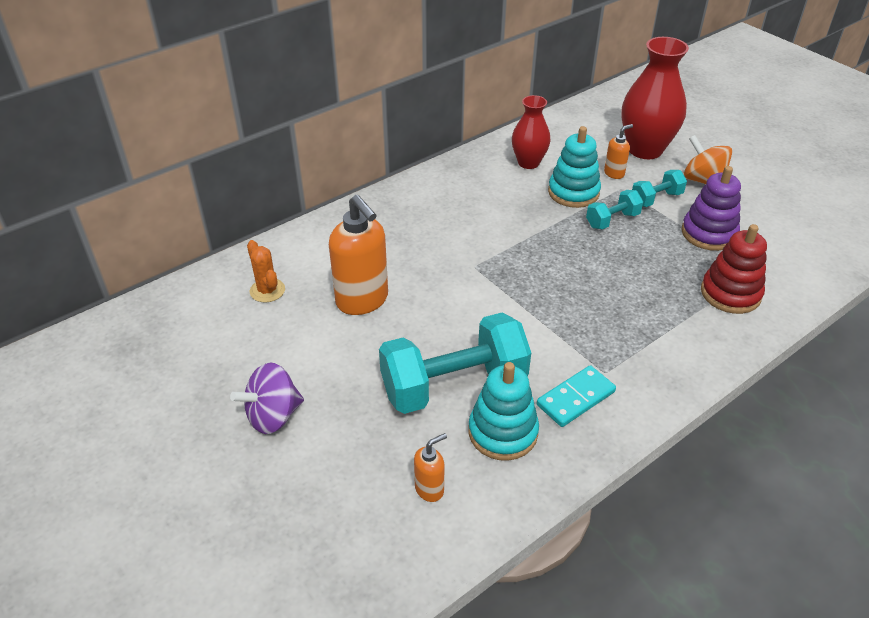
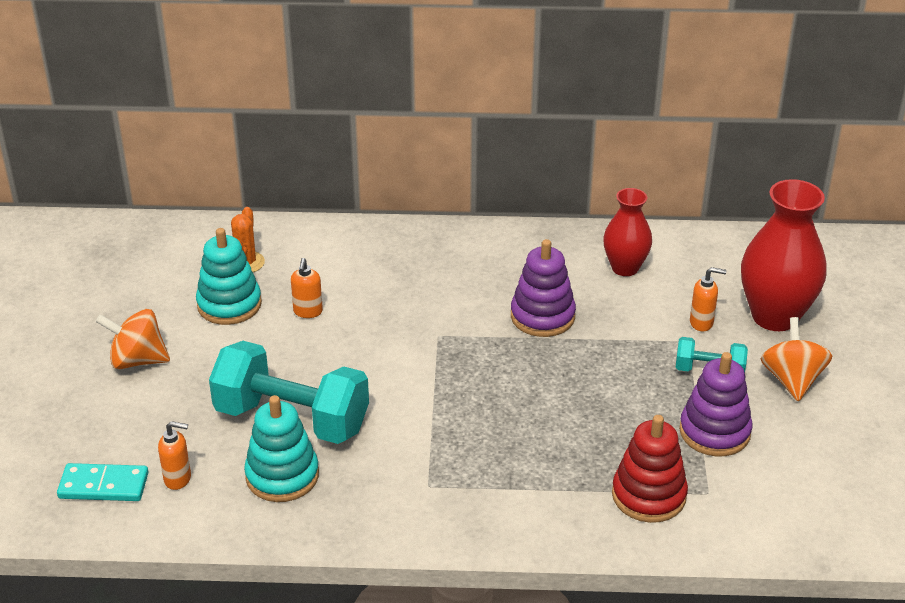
camera: 40 degrees right, 5 degrees down
purple spinning top [230,362,304,434] -> orange spinning top [95,309,170,369]
orange soap dispenser [329,195,388,315] -> orange soap dispenser [291,258,323,318], size x0.49
turquoise domino [537,365,616,427] -> turquoise domino moved to [57,463,148,501]
turquoise stacking toy [548,126,601,208] -> turquoise stacking toy moved to [196,228,262,325]
turquoise dumbbell [586,190,643,229] -> none
none -> purple stacking toy [511,239,576,337]

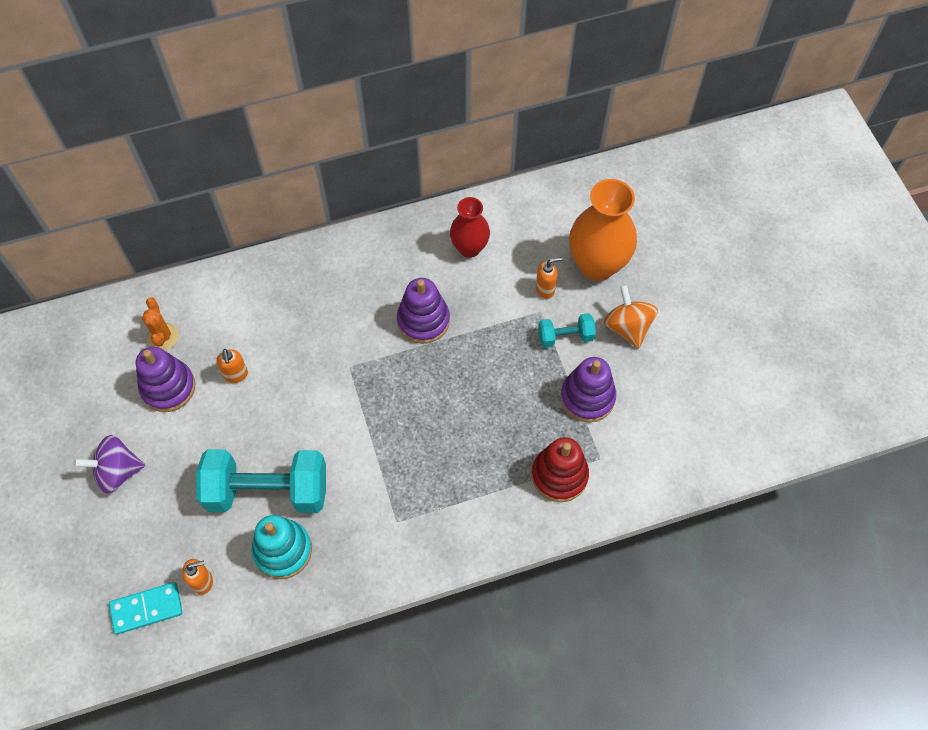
camera: 20 degrees left, 25 degrees up
orange spinning top [95,309,170,369] -> purple spinning top [74,435,145,494]
turquoise stacking toy [196,228,262,325] -> purple stacking toy [136,347,195,412]
red vase [741,179,827,331] -> orange vase [569,179,637,281]

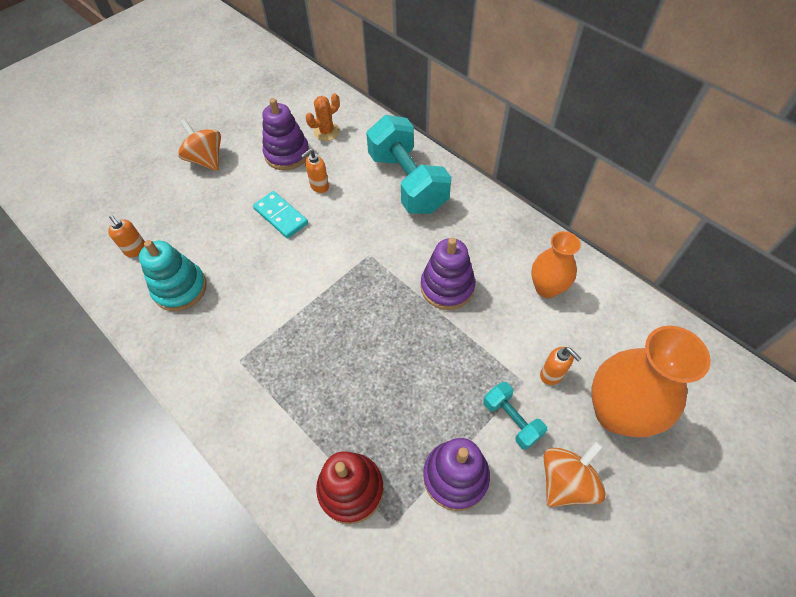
camera: 65 degrees right, 5 degrees down
purple spinning top [74,435,145,494] -> orange spinning top [178,119,221,171]
turquoise domino [109,582,183,635] -> turquoise domino moved to [253,191,308,238]
turquoise dumbbell [196,449,326,513] -> turquoise dumbbell moved to [366,115,451,214]
red vase [450,197,490,258] -> orange vase [531,231,581,298]

